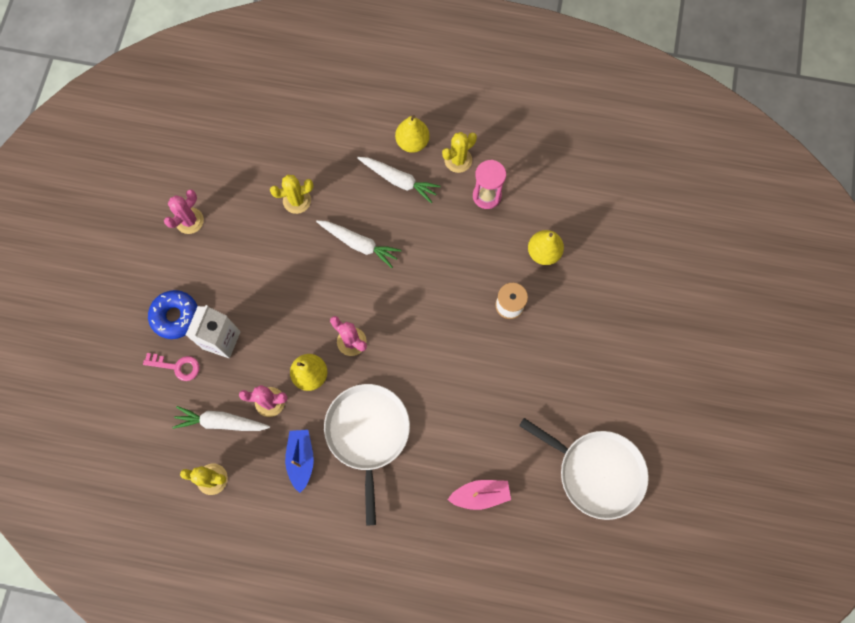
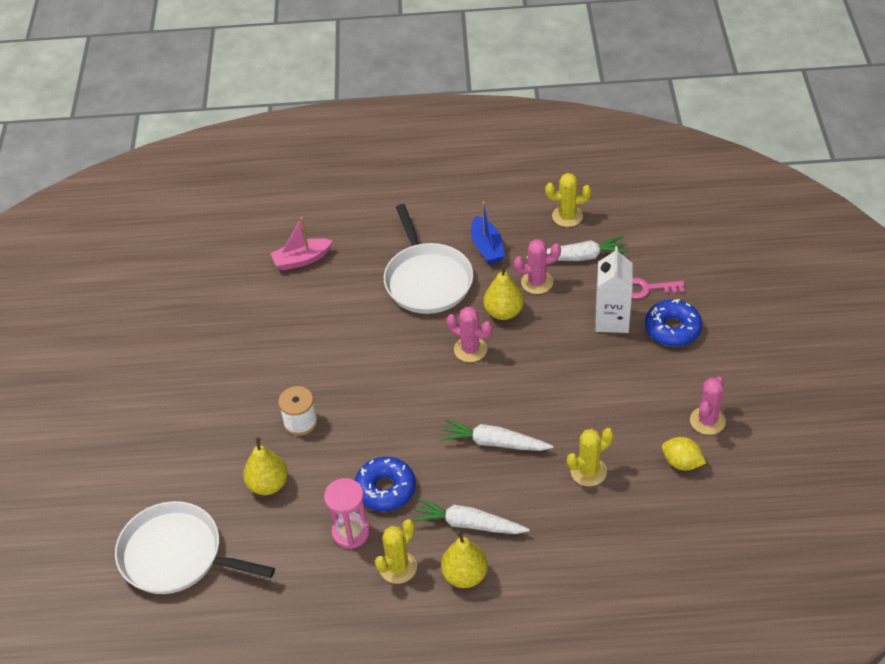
camera: 170 degrees right, 25 degrees down
white pan [519,418,649,520] -> white pan moved to [115,501,275,594]
none -> blue donut [355,457,416,511]
none -> yellow lemon [662,437,706,470]

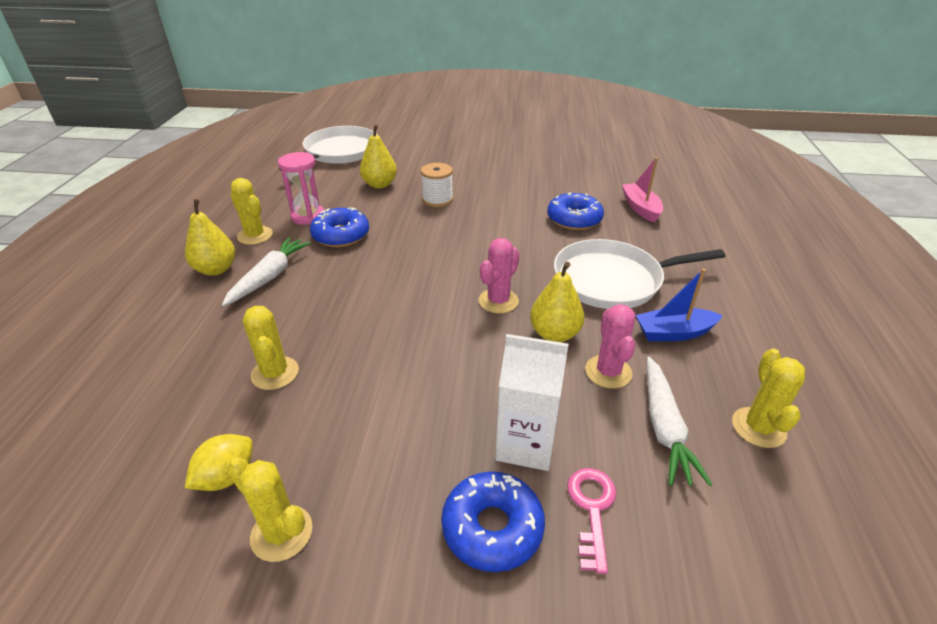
camera: 95 degrees right, 10 degrees down
white carrot [441,419,553,451] -> none
pink cactus [690,377,726,435] -> yellow cactus [228,457,313,562]
none -> blue donut [547,192,604,230]

